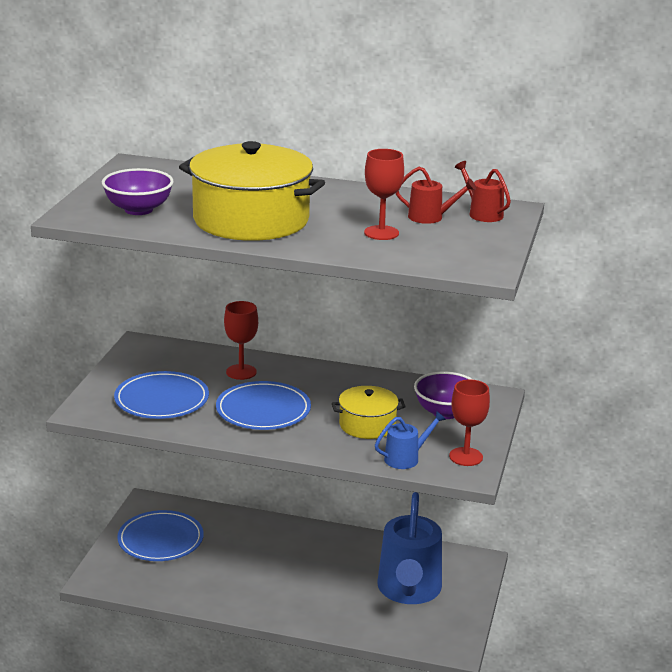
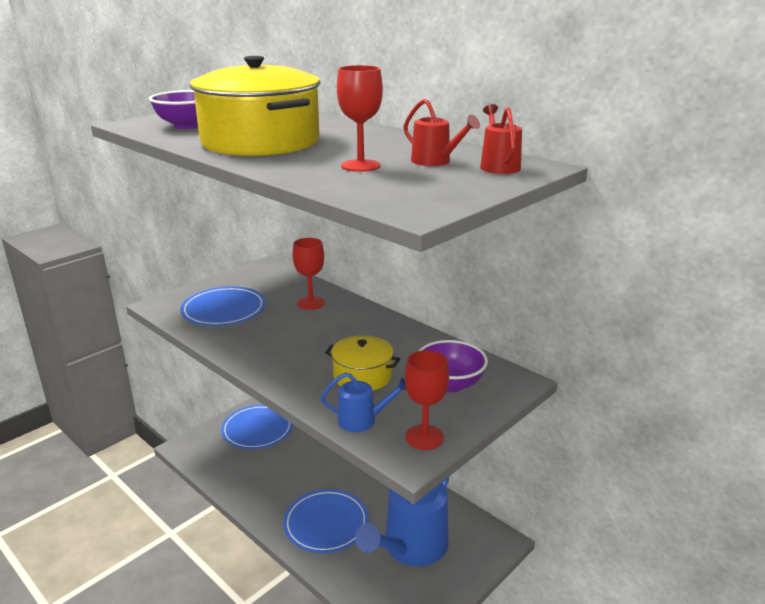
camera: 30 degrees right, 0 degrees up
blue plate [216,381,311,430] -> blue plate moved to [283,489,369,553]

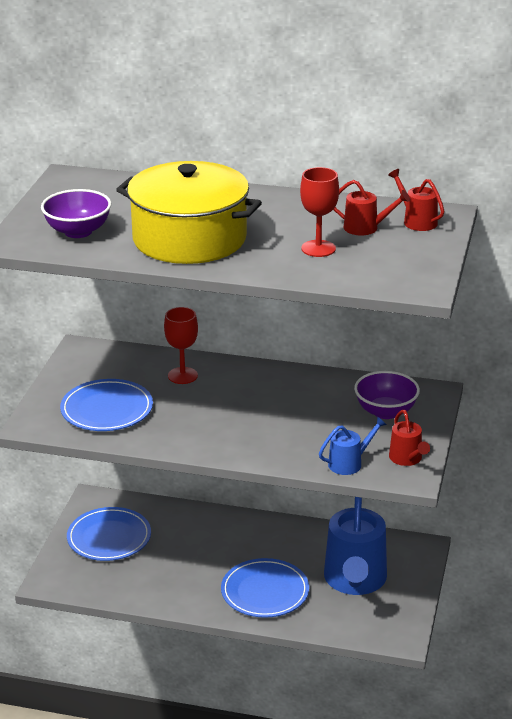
camera: 30 degrees left, 5 degrees up
yellow pot [325,335,400,391] -> none
red goblet [405,350,449,450] -> red watering can [389,410,430,466]

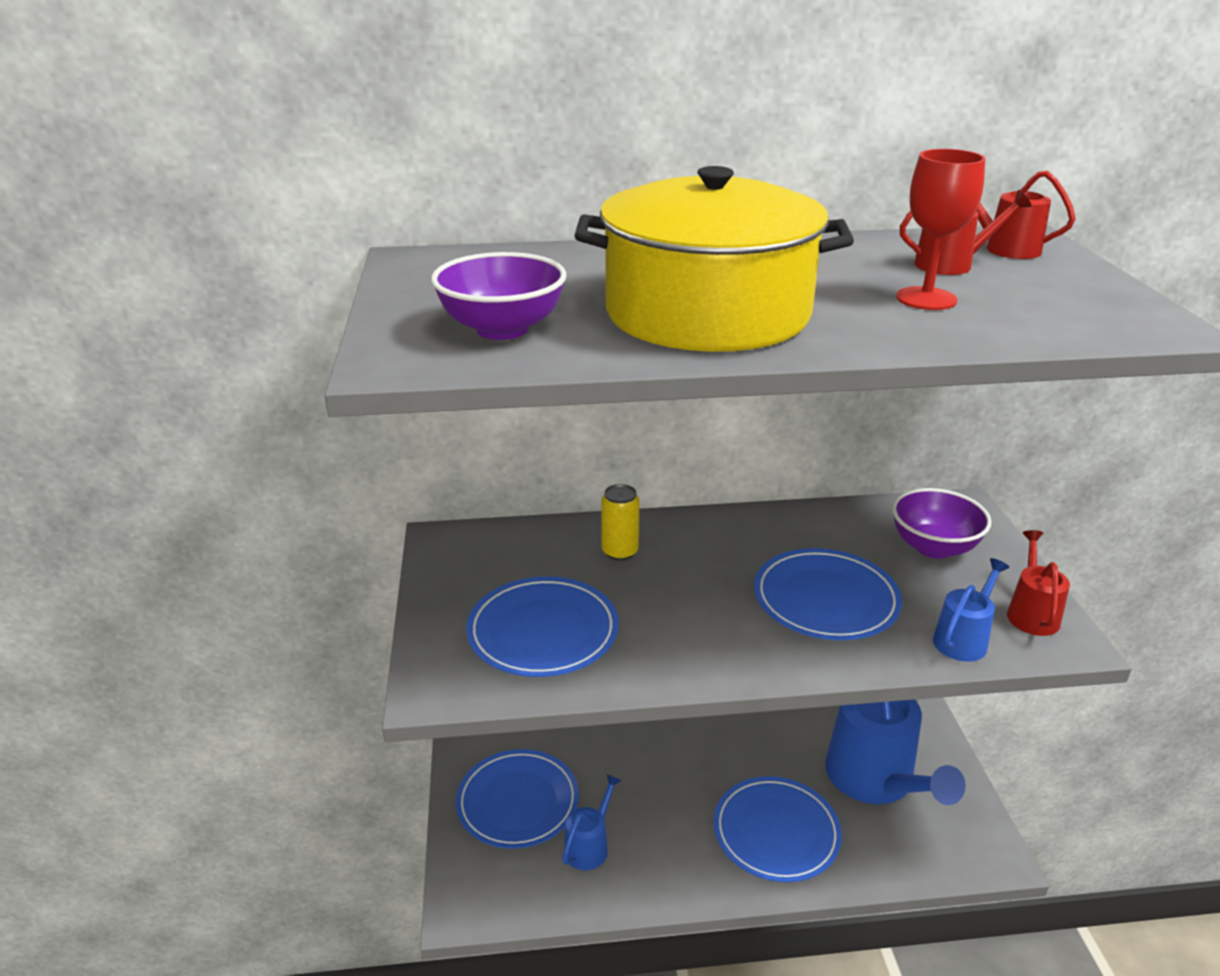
camera: 20 degrees left, 0 degrees up
red goblet [164,307,198,384] -> yellow can [601,484,640,561]
red watering can [389,410,430,466] -> red watering can turned 135 degrees counterclockwise [1007,530,1070,636]
none -> blue watering can [562,774,622,870]
none -> blue plate [754,548,902,640]

